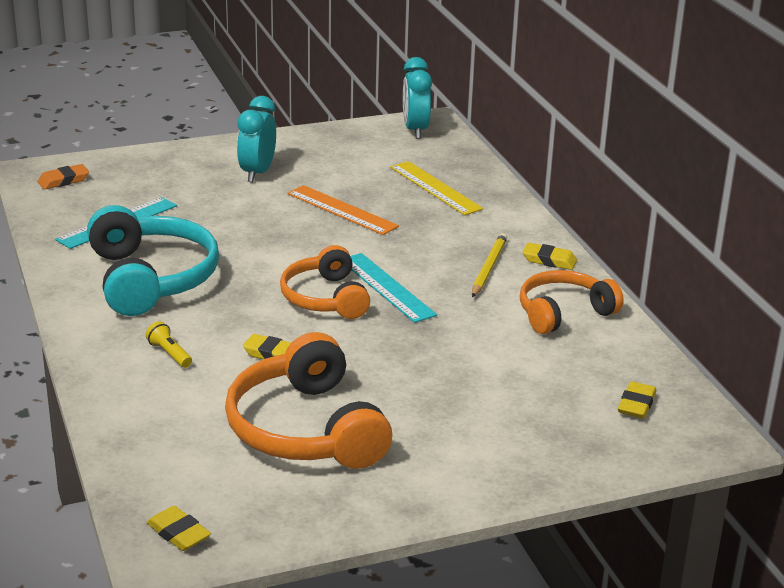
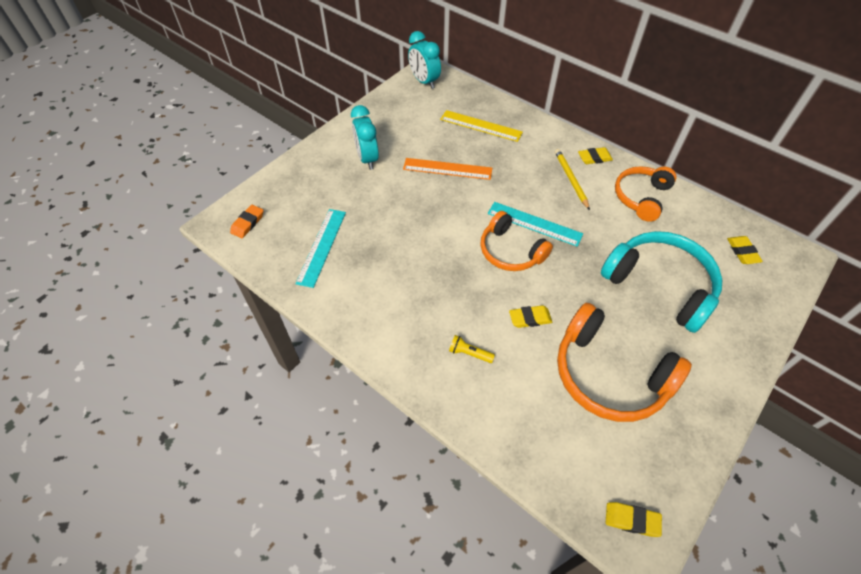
camera: 30 degrees left, 25 degrees up
turquoise headphones [87,205,219,316] -> turquoise headphones moved to [601,231,722,333]

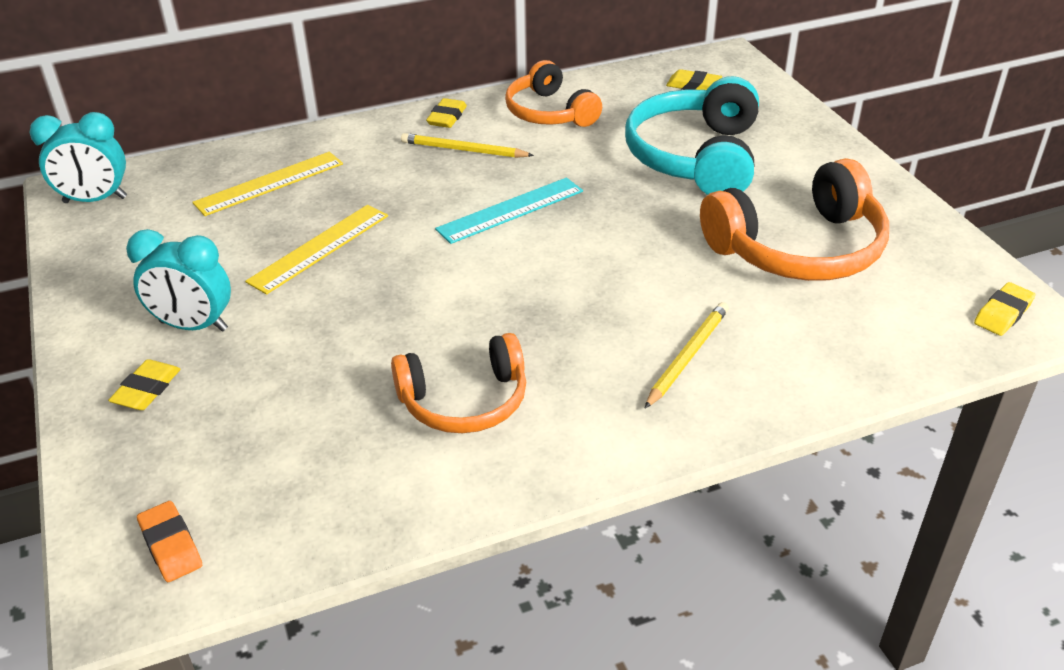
camera: 60 degrees left, 15 degrees down
turquoise ruler [295,209,346,288] -> none
orange ruler [403,158,492,180] -> yellow ruler [245,205,388,295]
yellow flashlight [449,335,495,363] -> yellow pencil [644,302,729,409]
orange headphones [480,211,553,271] -> orange headphones moved to [391,333,526,433]
yellow eraser [509,305,552,328] -> yellow eraser moved to [108,359,181,410]
turquoise headphones [601,231,722,333] -> turquoise headphones turned 60 degrees counterclockwise [625,76,759,195]

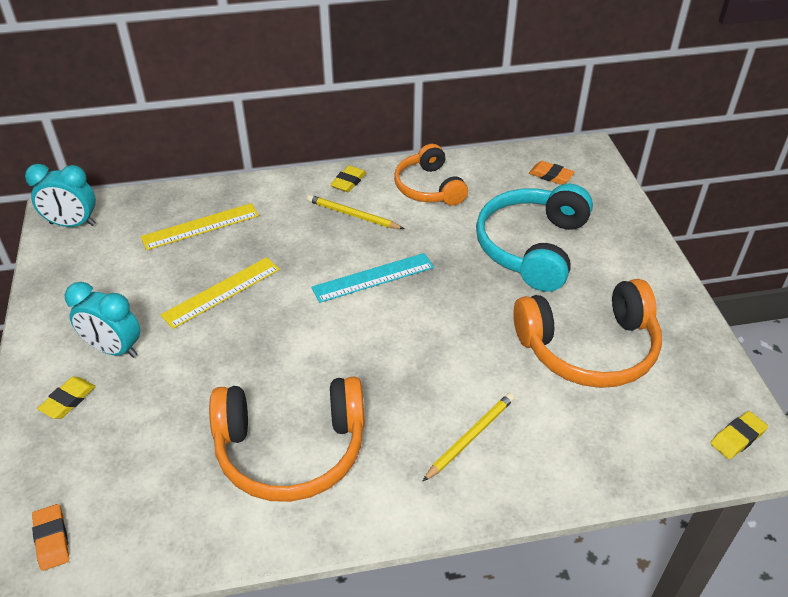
camera: 10 degrees right, 5 degrees up
orange headphones [391,333,526,433] -> orange headphones [209,377,365,502], size x1.54
yellow eraser [666,69,722,90] -> orange eraser [529,161,575,185]

